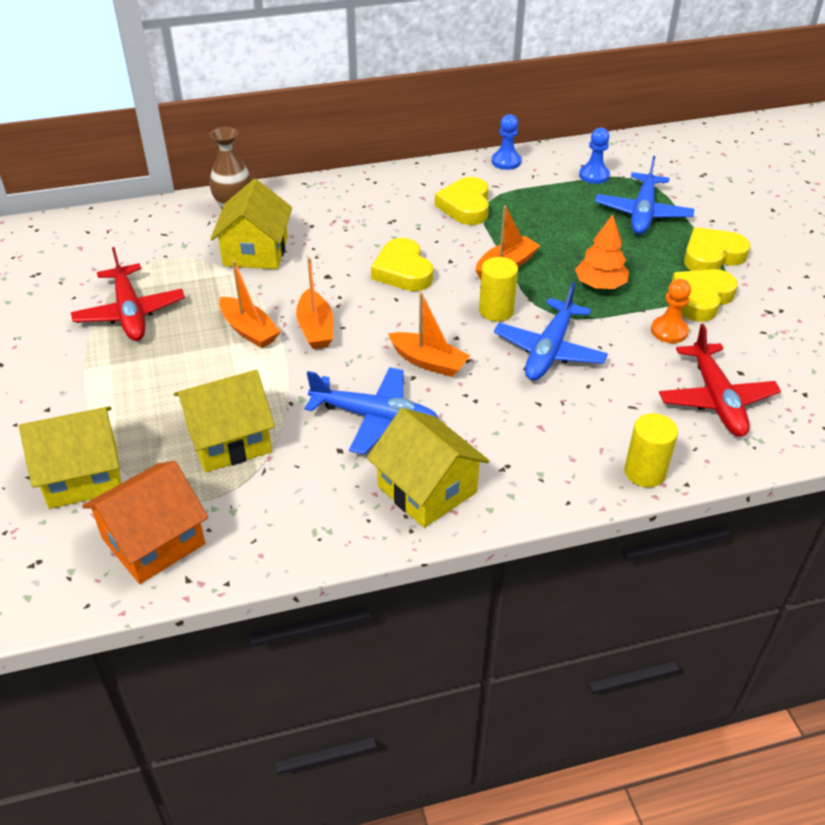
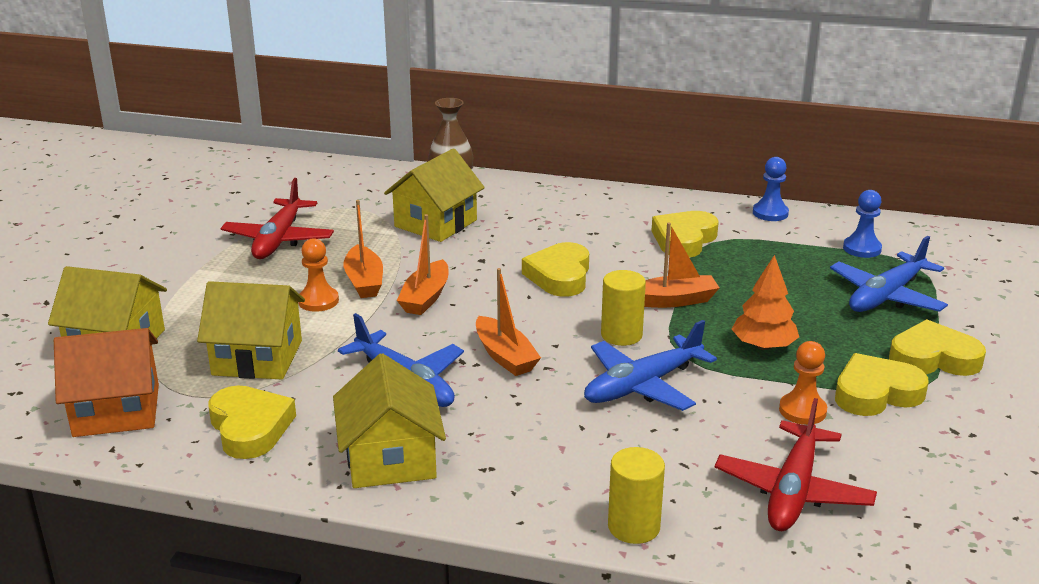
camera: 30 degrees right, 15 degrees down
none -> yellow heart [208,386,296,459]
none -> orange pawn [298,238,339,312]

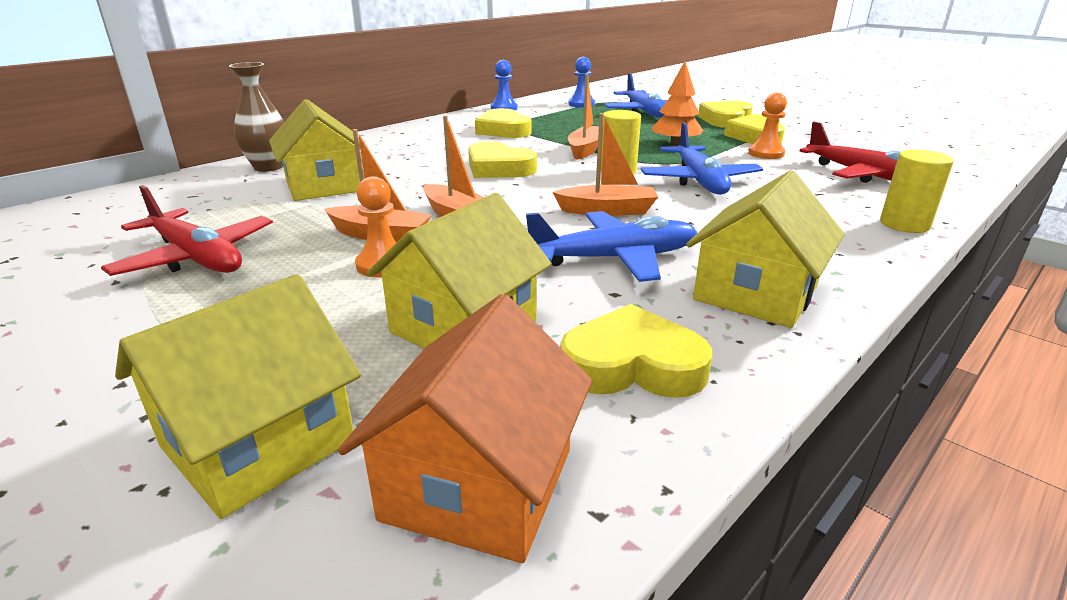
camera: 60 degrees left, 0 degrees up
yellow house [333,353,446,488] -> yellow house turned 75 degrees counterclockwise [686,171,845,328]

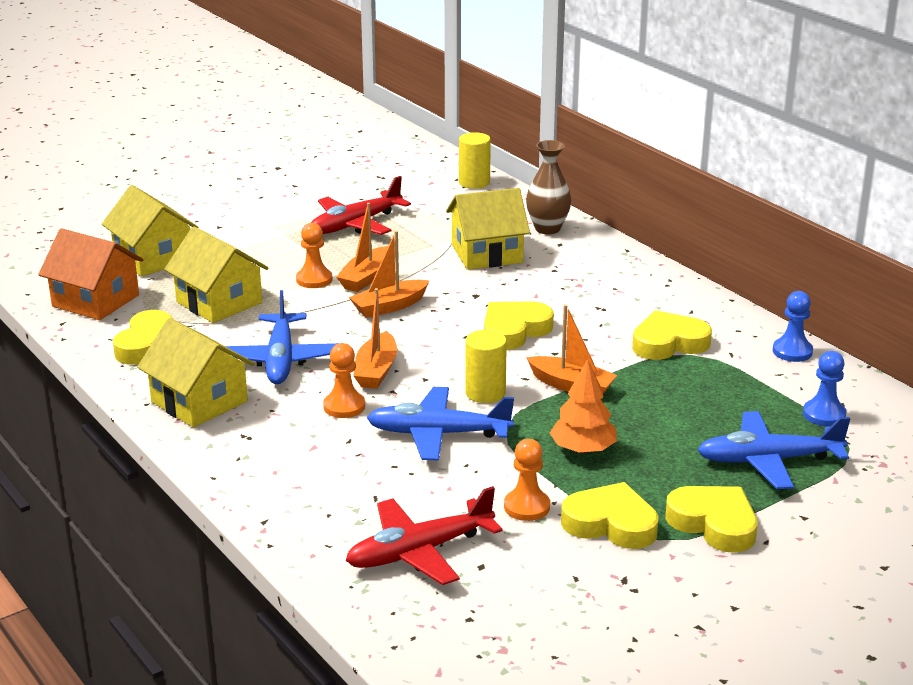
camera: 100 degrees right, 0 degrees up
yellow cylinder [880,149,954,233] -> yellow cylinder moved to [459,132,491,189]
none -> orange pawn [323,343,365,418]

